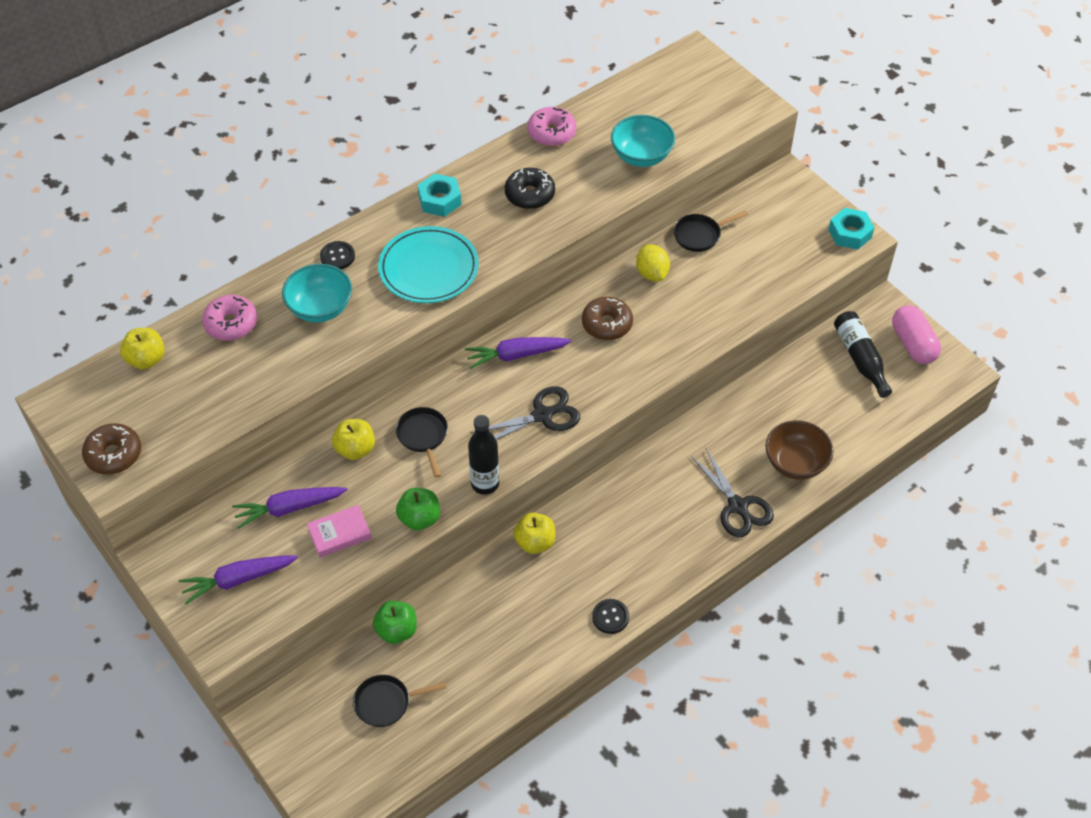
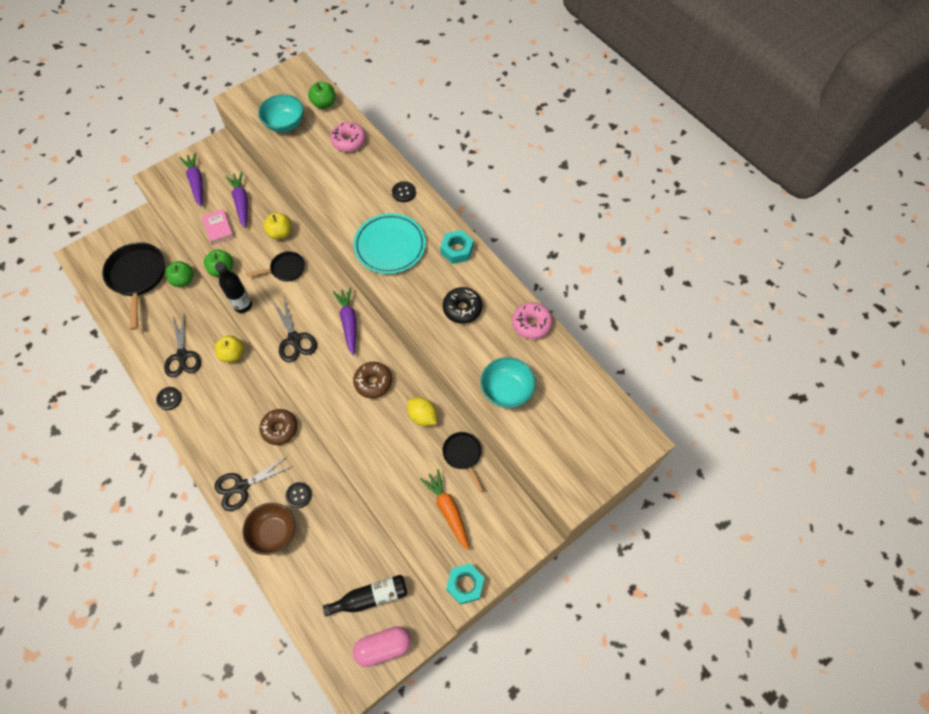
camera: 90 degrees right, 10 degrees up
brown donut [82,423,141,475] -> brown donut moved to [259,409,297,445]
yellow apple [120,328,165,369] -> green apple [308,81,335,109]
turquoise bowl [282,264,352,323] -> turquoise bowl moved to [258,94,304,133]
black pan [353,675,447,727] -> black pan [102,242,165,330], size x1.89
yellow lemon [636,245,670,281] -> yellow lemon turned 60 degrees clockwise [407,397,437,426]
none -> black scissors [164,314,201,377]
none -> black button [285,482,312,508]
none -> orange carrot [420,469,469,550]

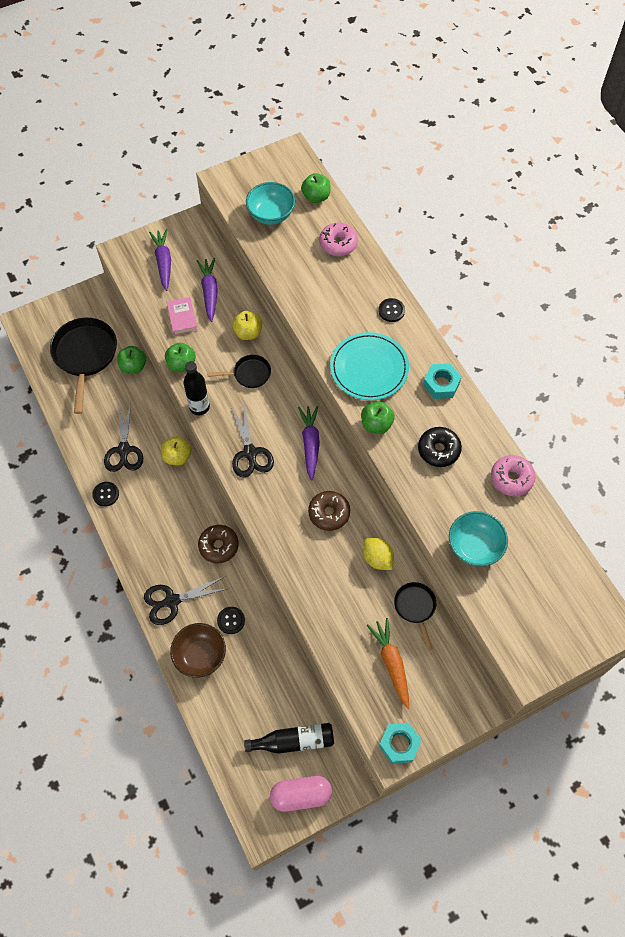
camera: 10 degrees right, 0 degrees up
none -> green apple [361,401,395,434]

